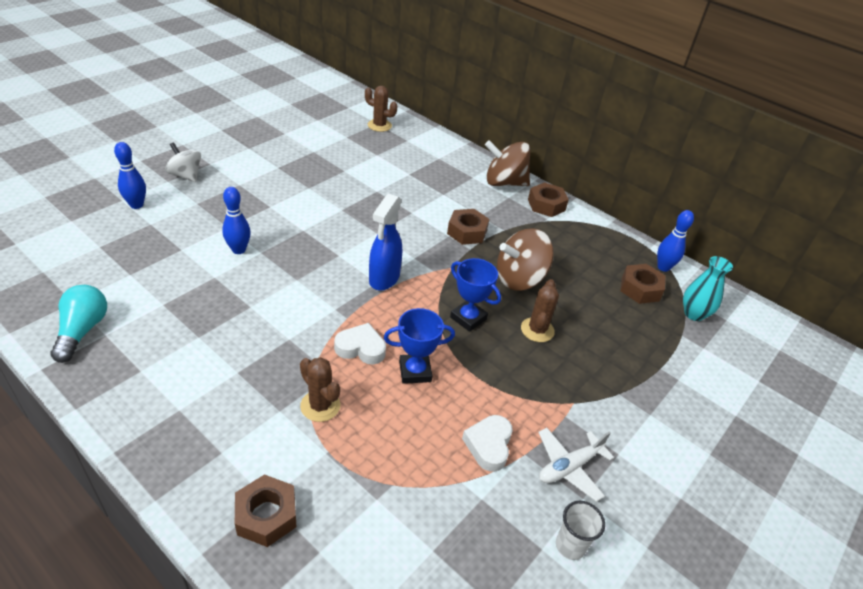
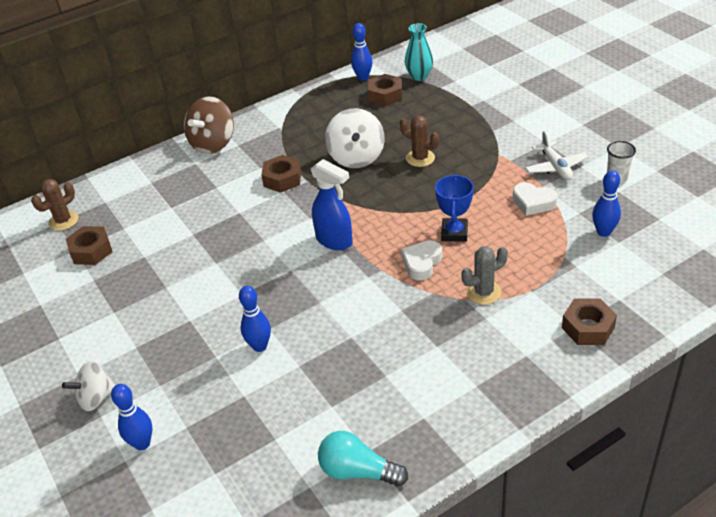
camera: 65 degrees left, 0 degrees up
brown cactus [300,357,340,422] -> grey cactus [462,246,508,305]
blue trophy [450,258,501,332] -> none
brown spinning top [497,228,554,291] -> white spinning top [325,108,385,168]
brown nut [528,182,569,217] -> brown nut moved to [66,226,113,265]
none -> blue bowling pin [592,170,621,237]

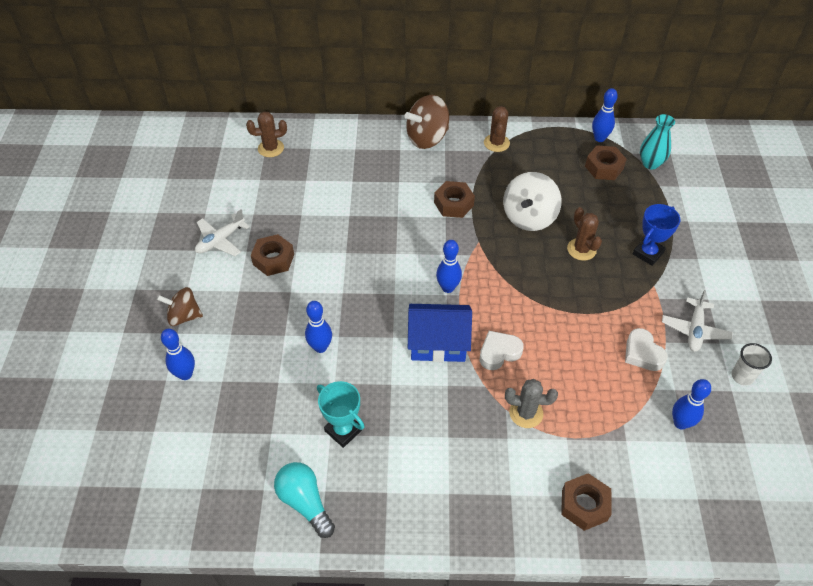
camera: 30 degrees right, 10 degrees up
white spinning top [62,361,116,411] -> brown spinning top [157,287,203,326]
brown nut [66,226,113,265] -> brown nut moved to [251,234,294,276]
blue spray bottle [311,159,353,250] -> blue bowling pin [436,240,462,293]
blue trophy [435,174,474,242] -> blue trophy moved to [633,204,681,266]
none -> white plane [195,209,250,256]
none -> turquoise trophy [317,381,365,448]
none -> blue house [408,304,472,362]
none -> brown cactus [484,106,510,152]

